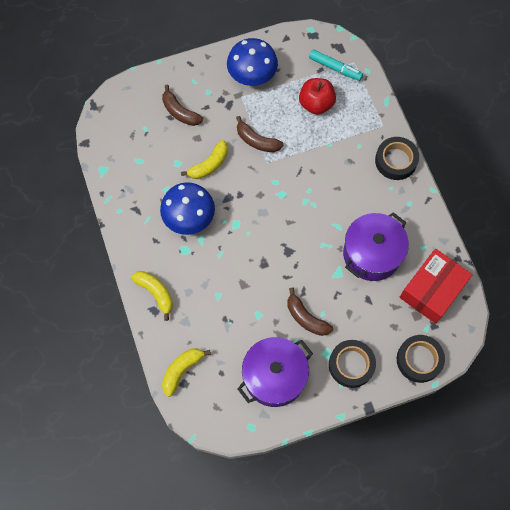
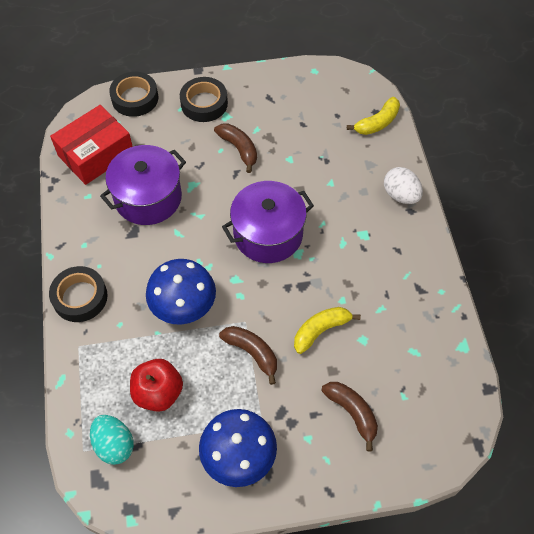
camera: 170 degrees left, 10 degrees down
yellow banana [131,271,173,321] -> white egg [384,167,423,204]
blue mushroom [160,182,215,235] -> blue mushroom moved to [146,259,216,324]
purple pot [238,337,313,407] -> purple pot moved to [222,181,314,263]
turquoise marker [309,49,363,81] -> turquoise egg [90,415,134,465]

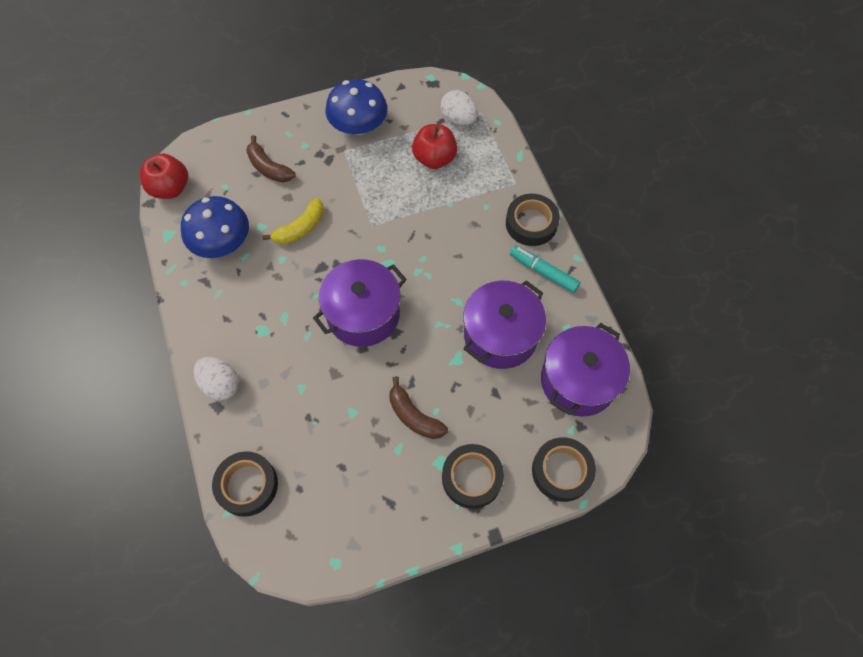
camera: 170 degrees right, 5 degrees up
red box [50,105,133,185] -> purple pot [541,323,630,417]
turquoise egg [90,415,134,465] -> white egg [441,90,478,125]
blue mushroom [146,259,216,324] -> blue mushroom moved to [181,196,249,258]
brown banana [219,326,277,385] -> none
yellow banana [347,97,400,135] -> black tape [212,451,278,517]
none -> red apple [140,153,188,199]
none -> turquoise marker [510,246,580,293]

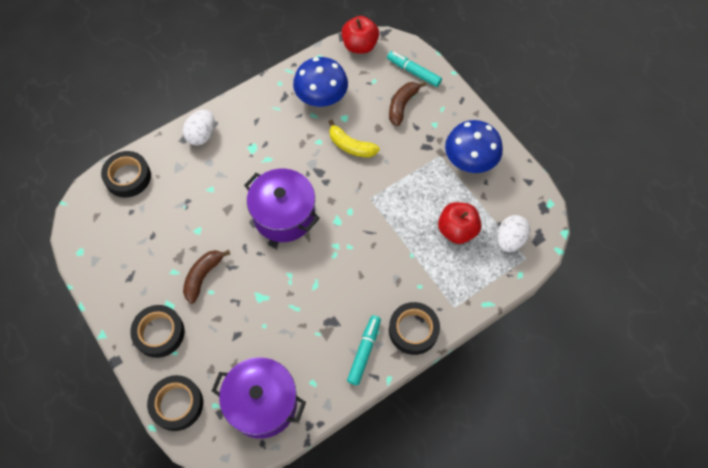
camera: 75 degrees right, 0 degrees up
purple pot [463,280,546,369] -> none
none -> turquoise marker [387,51,442,87]

